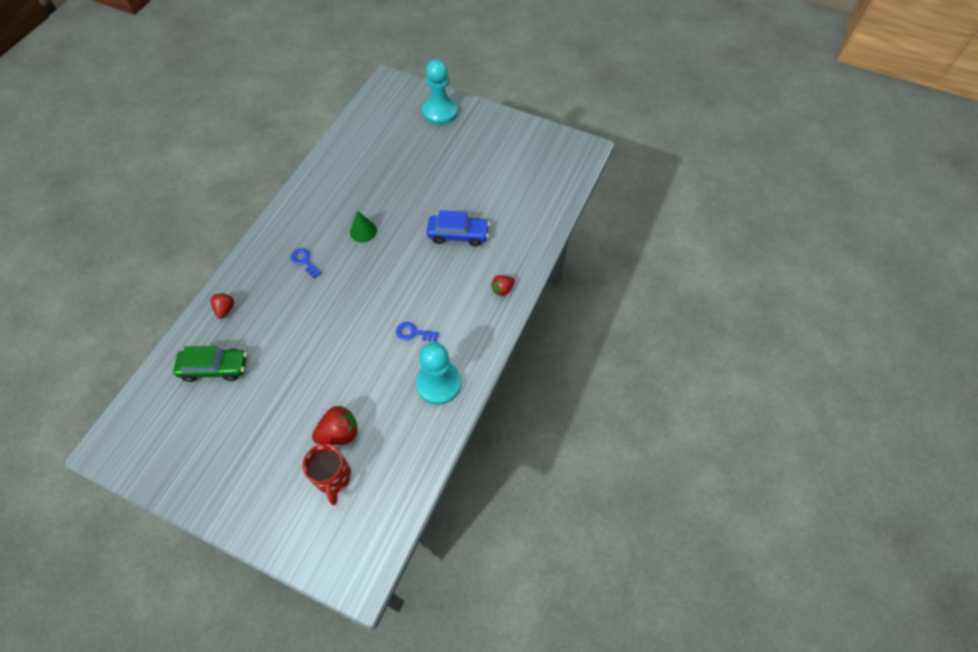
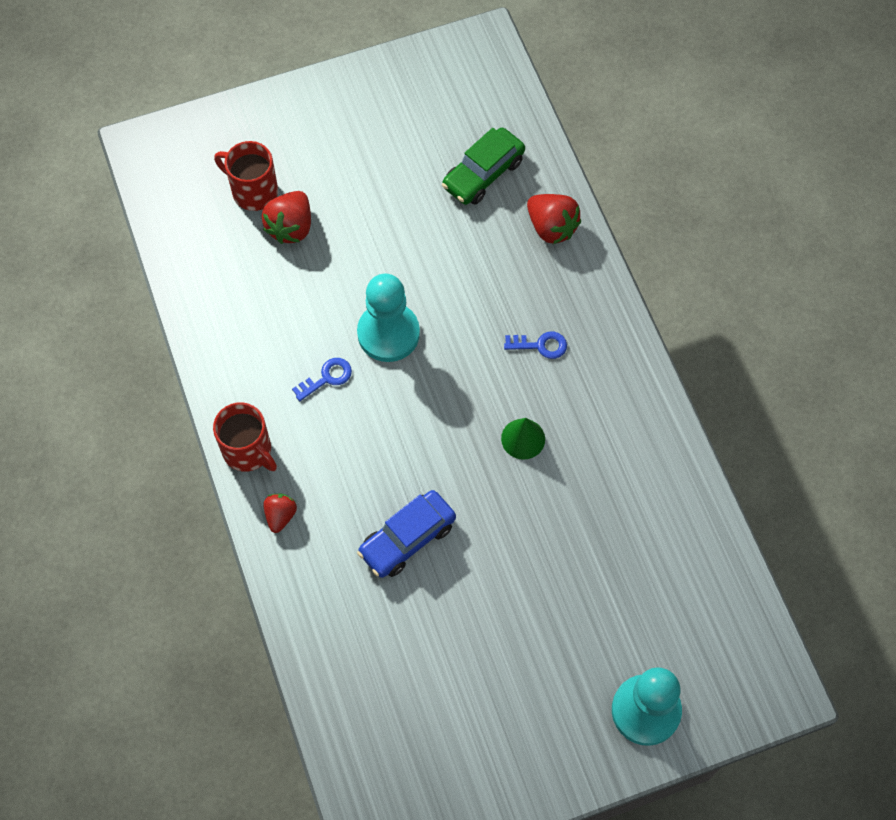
camera: 135 degrees right, 5 degrees up
red strawberry [211,293,234,319] -> red strawberry [527,194,581,244], size x1.62
turquoise pawn [416,342,461,405] -> turquoise pawn moved to [357,274,420,362]
none -> red mug [213,402,277,472]

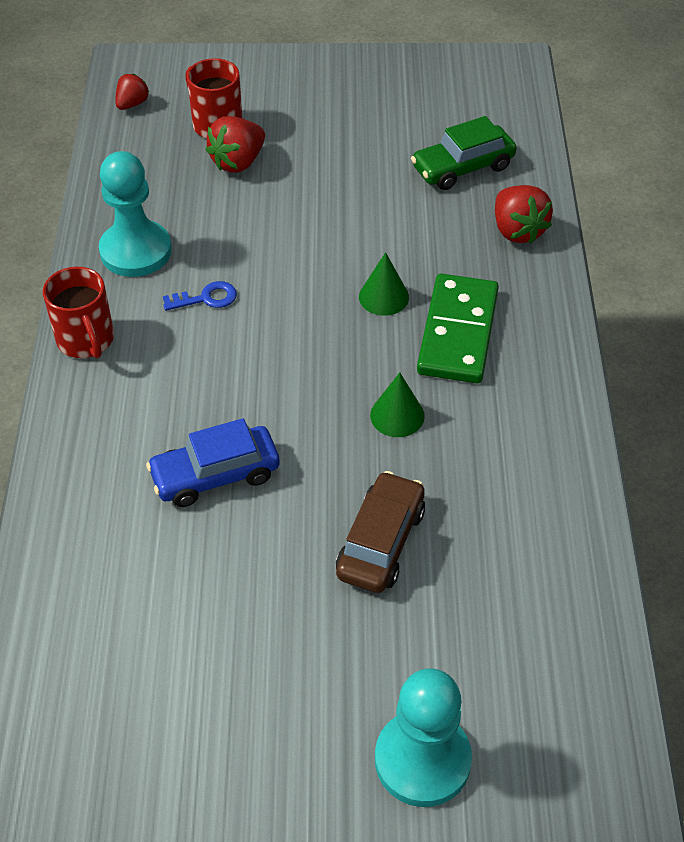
camera: 20 degrees right, 15 degrees down
red strawberry [263,493,297,533] -> red strawberry moved to [115,74,150,110]
turquoise pawn [357,274,420,362] -> turquoise pawn moved to [99,151,172,277]
blue key [504,332,567,359] -> green domino [417,274,499,383]
none -> brown car [336,471,425,593]
none -> green cone [359,252,409,316]

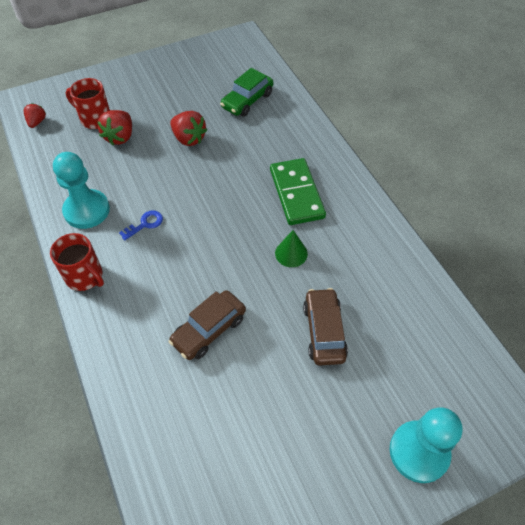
camera: 25 degrees left, 5 degrees up
blue car [146,418,280,507] -> brown car [168,290,246,360]
green cone [359,252,409,316] -> none
red strawberry [495,185,553,244] -> red strawberry moved to [170,111,207,146]

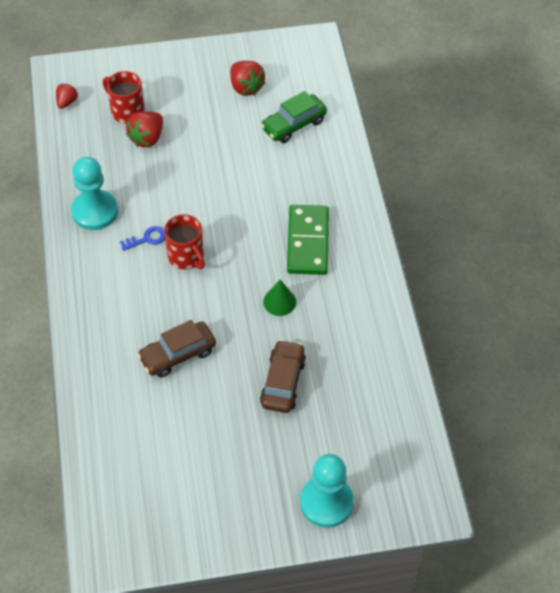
camera: 15 degrees right, 0 degrees up
red mug [50,233,104,291] -> red mug moved to [164,214,205,270]
red strawberry [170,111,207,146] -> red strawberry moved to [230,61,265,96]

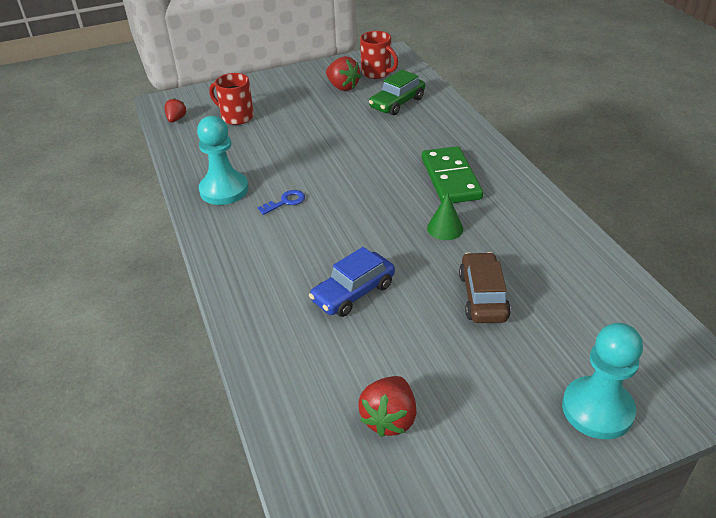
camera: 10 degrees left, 15 degrees down
red strawberry [126,112,163,147] -> red strawberry moved to [358,376,416,437]
brown car [137,320,216,377] -> blue car [309,247,395,317]
red mug [164,214,205,270] -> red mug moved to [360,31,398,79]

